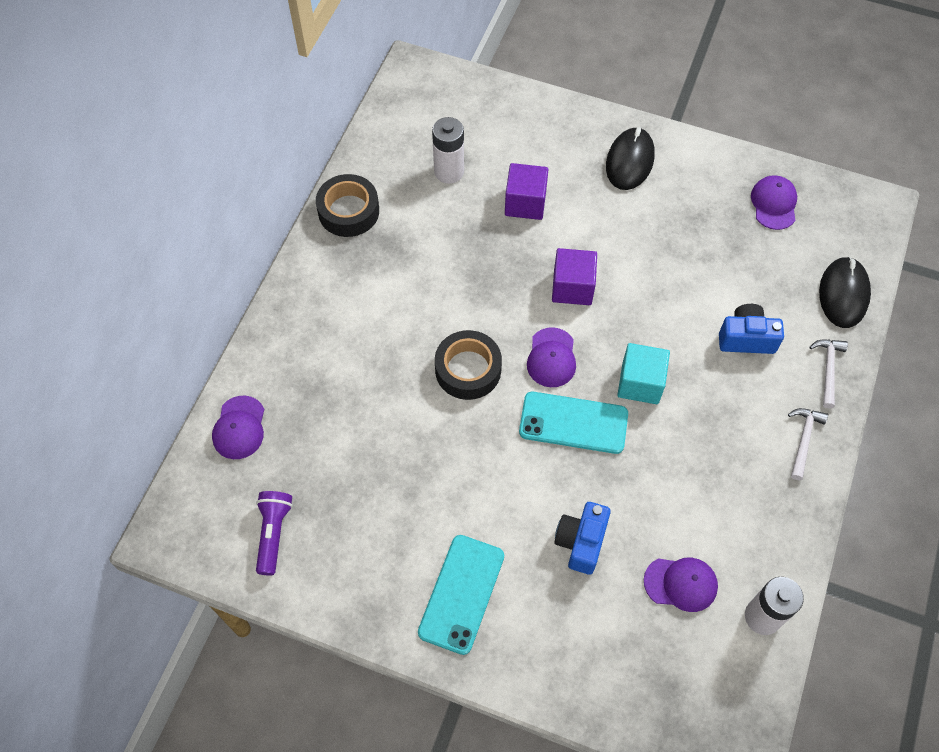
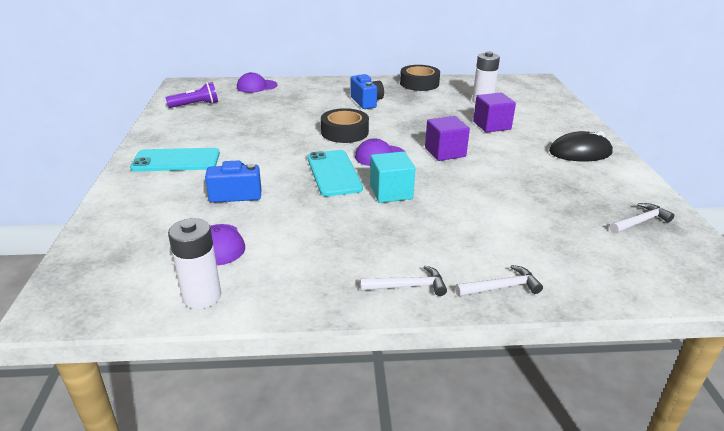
camera: 65 degrees right, 30 degrees down
blue camera [719,304,784,354] -> blue camera moved to [351,74,384,109]
purple cap [751,175,797,230] -> white hammer [610,203,674,233]
black mouse [819,256,871,328] -> none

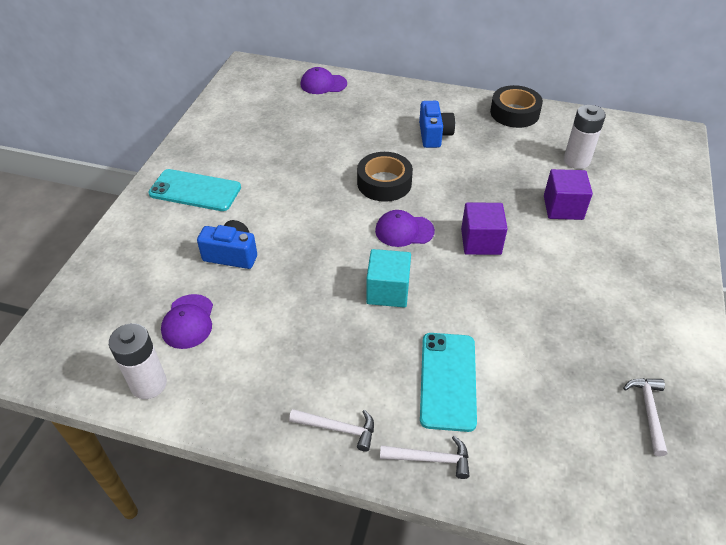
camera: 20 degrees right, 15 degrees up
purple flashlight [165,82,218,108] -> none
turquoise phone [307,150,363,196] -> turquoise phone moved to [420,333,477,432]
black mouse [549,131,613,161] -> none
white hammer [610,203,674,233] -> white hammer turned 75 degrees counterclockwise [623,378,667,457]

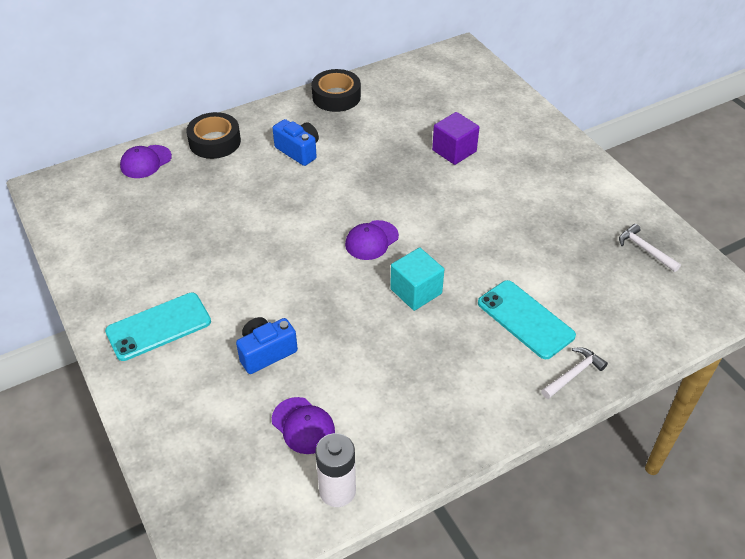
camera: 45 degrees left, 0 degrees up
white hammer [289,409,374,452] -> none
black tape [357,152,413,202] -> black tape moved to [186,112,241,159]
purple cube [461,202,508,255] -> none
white battery [564,105,606,169] -> none

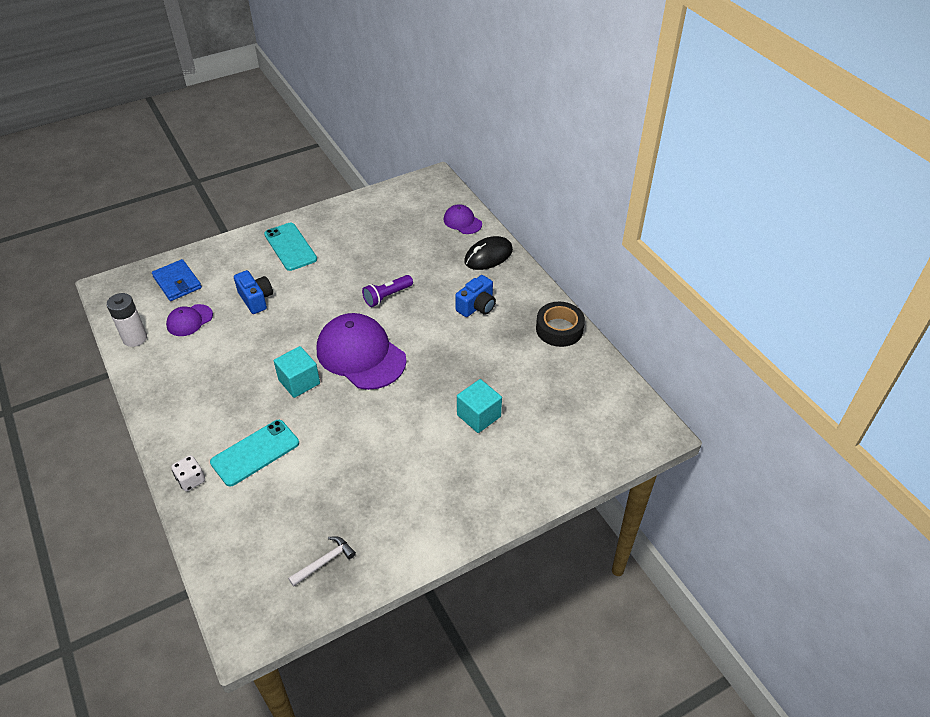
camera: 90 degrees right, 0 degrees up
black tape [186,112,241,159] -> black mouse [464,236,513,270]
purple cap [345,220,399,260] -> purple cap [317,313,407,390], size x2.02
purple cube [432,112,480,165] -> turquoise cube [457,379,502,433]
white hammer [541,347,608,399] -> white dice [171,455,205,491]
none -> blue wallet [152,259,202,301]
none -> purple flashlight [362,275,413,307]

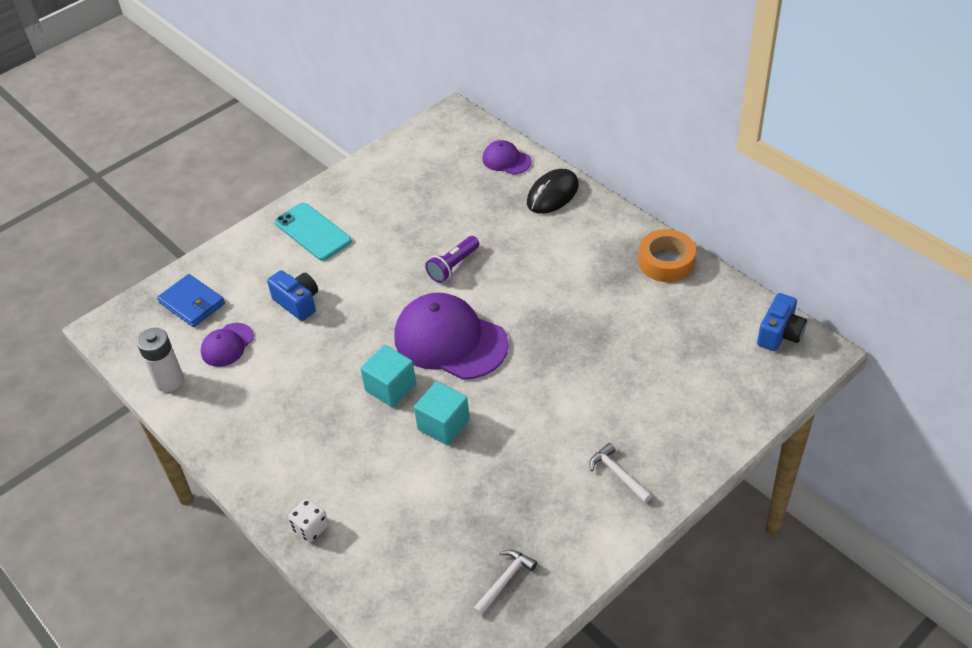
camera: 10 degrees left, 0 degrees up
turquoise phone [210,420,299,487] -> none
blue camera [455,275,496,317] -> blue camera moved to [757,293,807,351]
turquoise cube [457,379,502,433] -> turquoise cube moved to [414,381,470,445]
black tape [536,302,585,347] -> orange tape [638,229,696,282]
none -> white hammer [589,443,652,503]

